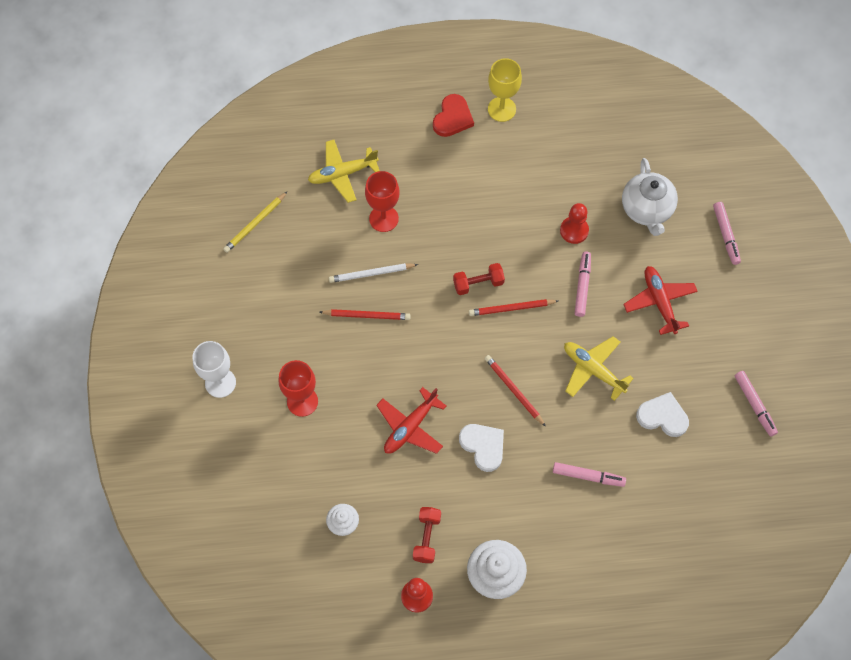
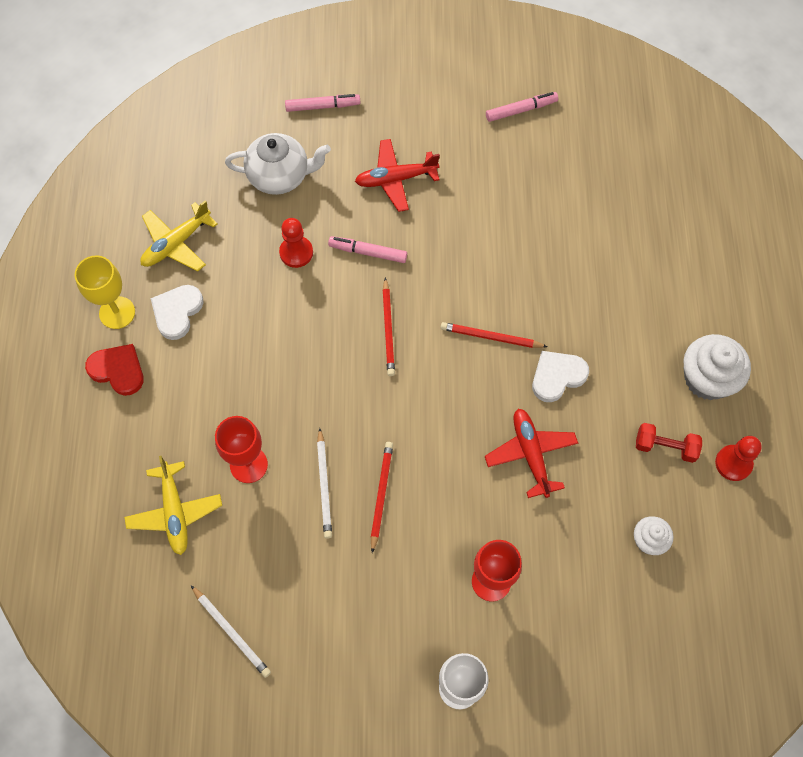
camera: 85 degrees left, 0 degrees up
yellow pencil [223,191,288,253] -> white pencil [191,586,271,678]
red plane [376,387,446,454] -> red plane turned 150 degrees counterclockwise [485,409,578,498]
red dumbbell [453,263,505,295] -> none
red pencil [485,355,546,427] -> red pencil turned 45 degrees clockwise [440,322,548,348]
pink marker [553,462,626,487] -> none
yellow plane [564,336,634,401] -> yellow plane moved to [140,200,218,272]
white heart [636,392,689,437] -> white heart moved to [151,285,204,340]

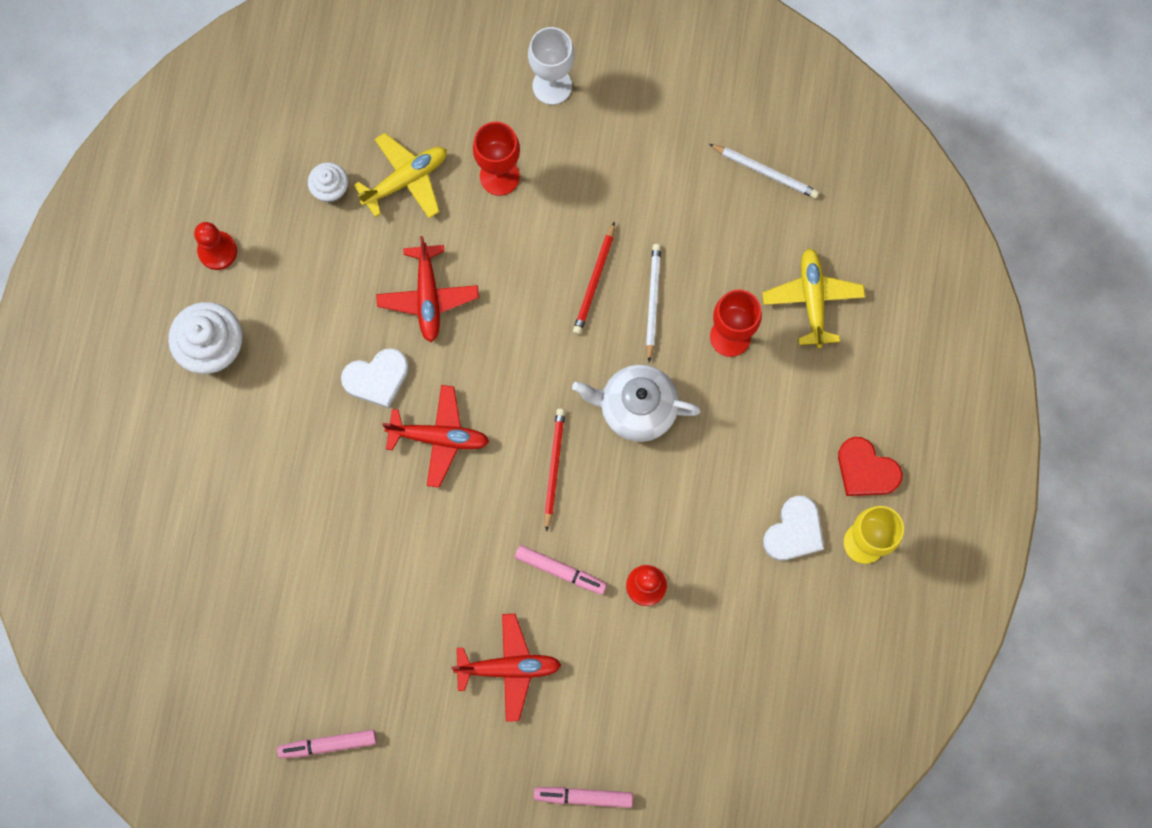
camera: 170 degrees left, 10 degrees up
yellow plane [140,200,218,272] -> yellow plane moved to [354,133,447,218]
white pencil [191,586,271,678] -> white pencil turned 150 degrees clockwise [709,144,819,199]
white teapot [225,133,331,195] -> white teapot moved to [572,365,701,442]
red pencil [440,322,548,348] -> red plane [382,385,489,488]
red dumbbell [636,423,702,463] -> none

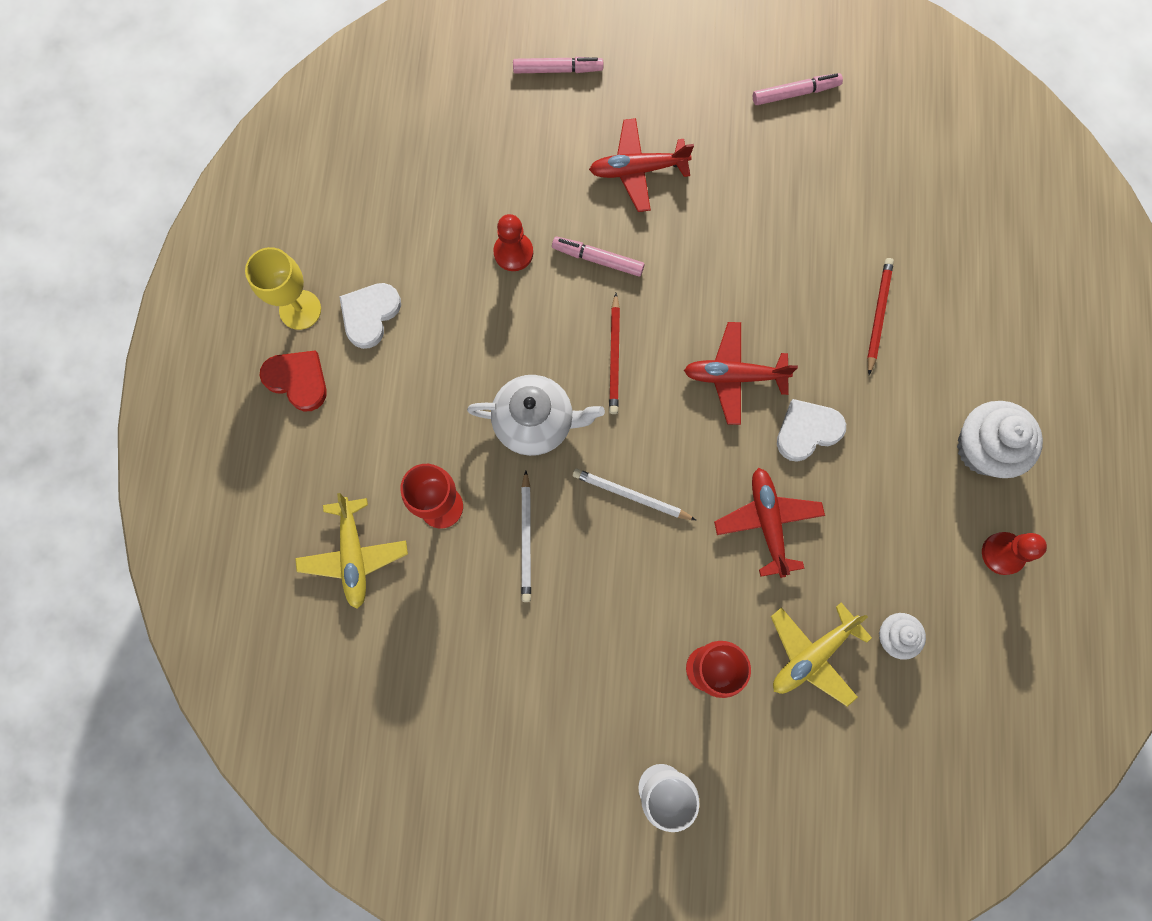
camera: 175 degrees right, 0 degrees up
red pencil [573,221,615,334] -> red pencil moved to [867,258,894,375]
white pencil [709,144,819,199] -> white pencil moved to [573,469,696,520]

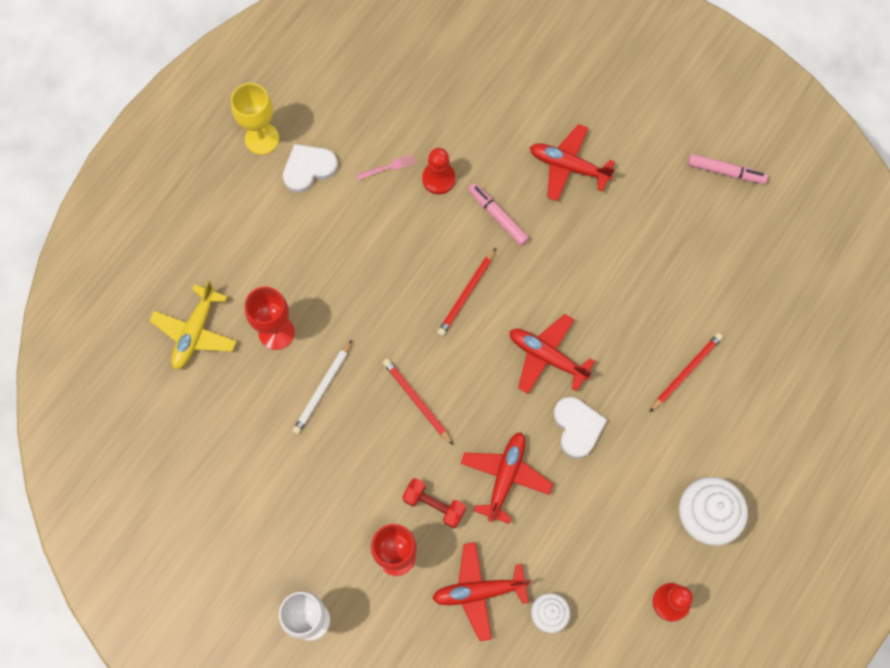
camera: 30 degrees right, 5 degrees down
red heart [260,350,327,411] -> none
white teapot [467,375,605,456] -> none
pink marker [513,57,603,73] -> none
white pencil [573,469,696,520] -> red pencil [383,358,453,445]
yellow plane [771,602,872,707] -> red plane [432,542,531,641]
white heart [777,399,846,462] -> white heart turned 75 degrees clockwise [554,397,607,459]
none -> pink fork [357,154,416,180]
none -> red dumbbell [402,478,466,528]

